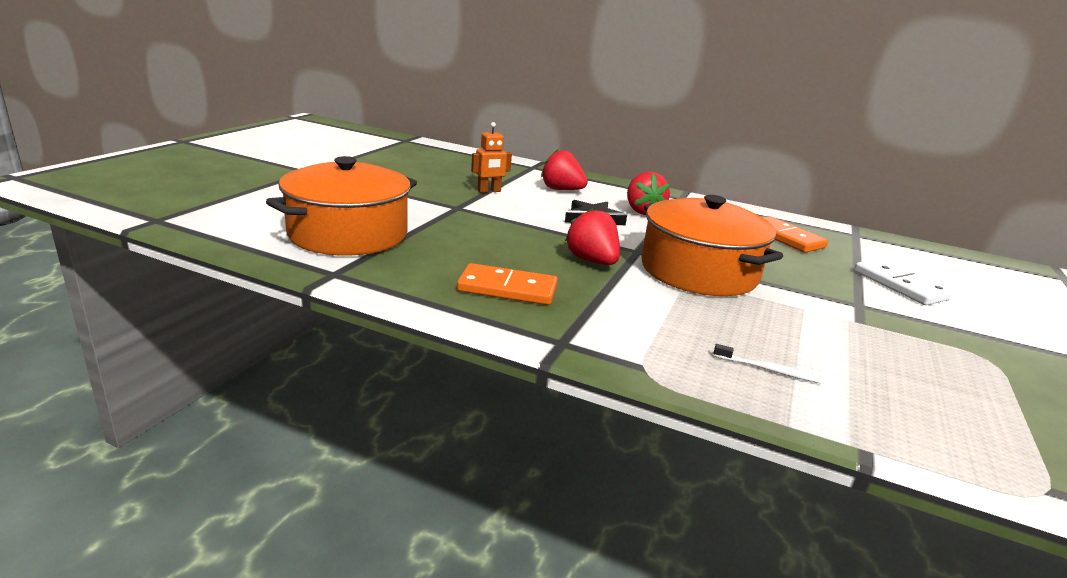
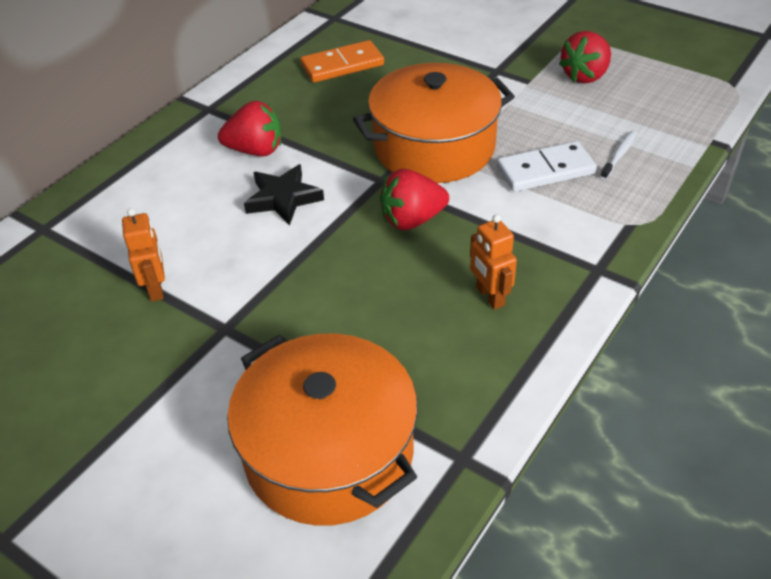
camera: 75 degrees left, 20 degrees up
orange domino [457,263,558,305] -> orange robot [470,214,517,310]
red strawberry [541,149,588,190] -> red strawberry moved to [559,31,611,84]
white domino [854,259,953,305] -> white domino moved to [497,141,597,192]

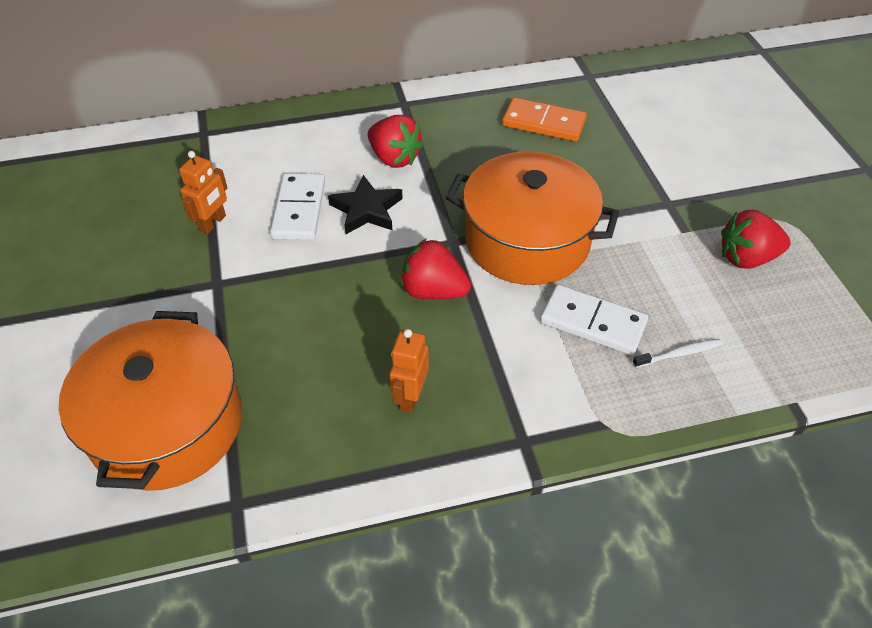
camera: 40 degrees right, 5 degrees up
none -> white domino [270,173,325,240]

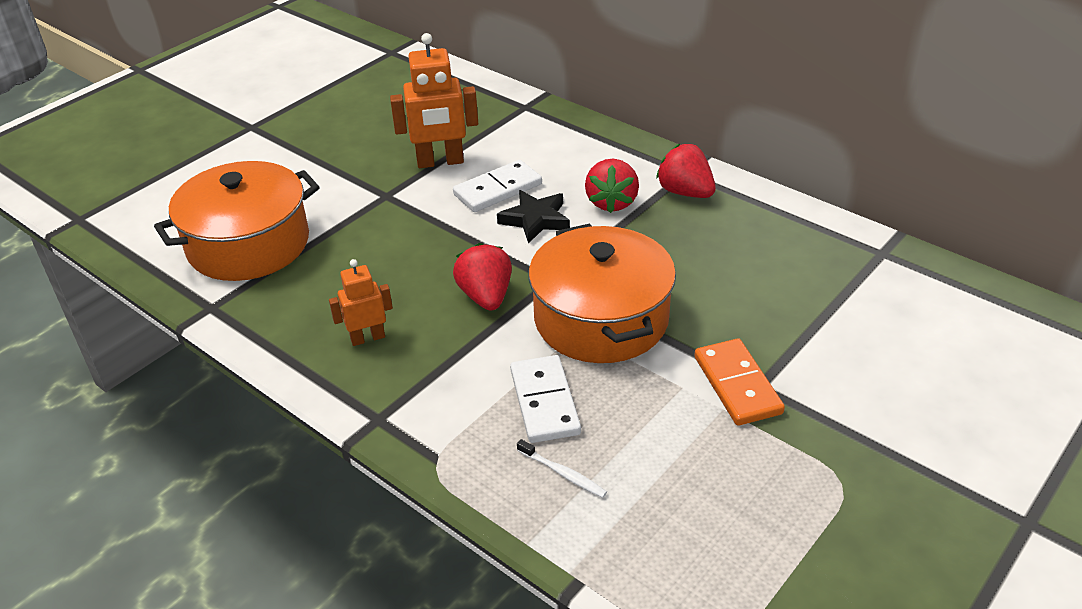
camera: 55 degrees right, 10 degrees down
orange robot [179,151,228,234] -> orange robot [390,33,478,168], size x1.69
orange domino [502,97,587,141] -> orange domino moved to [695,339,785,426]
red strawberry [721,210,791,269] -> red strawberry moved to [656,144,716,198]

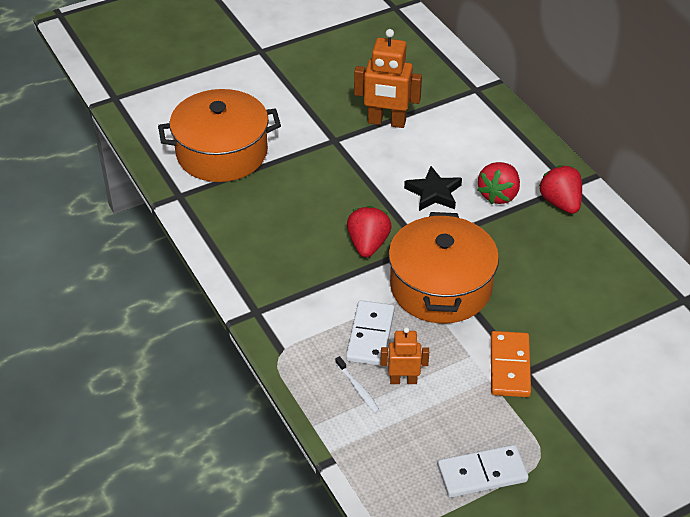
camera: 20 degrees right, 5 degrees up
orange robot [329,259,393,346] -> orange robot moved to [381,327,429,384]
white domino [453,160,542,212] -> white domino moved to [438,445,528,498]

